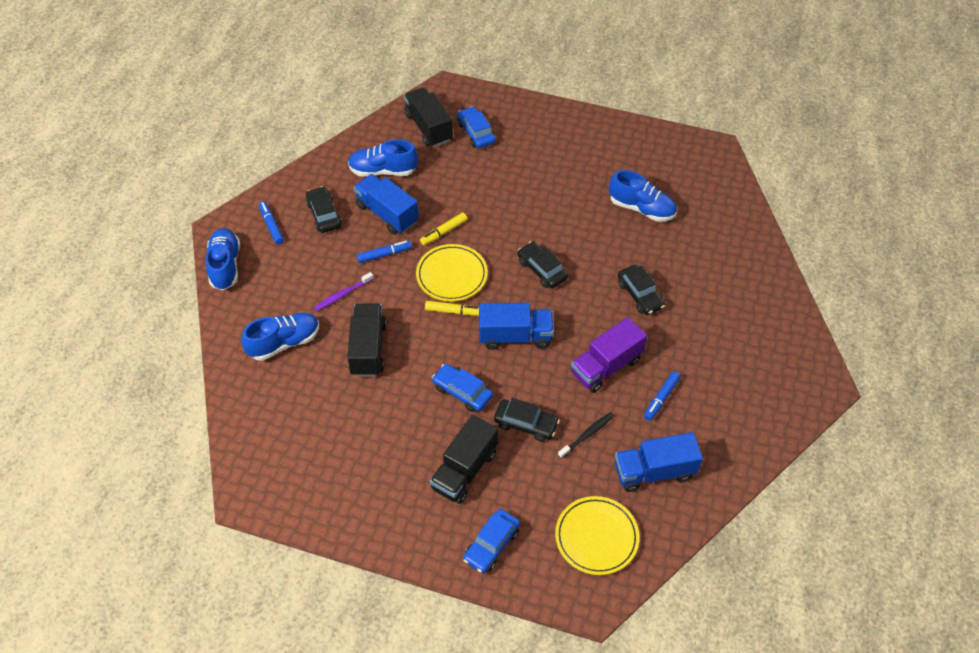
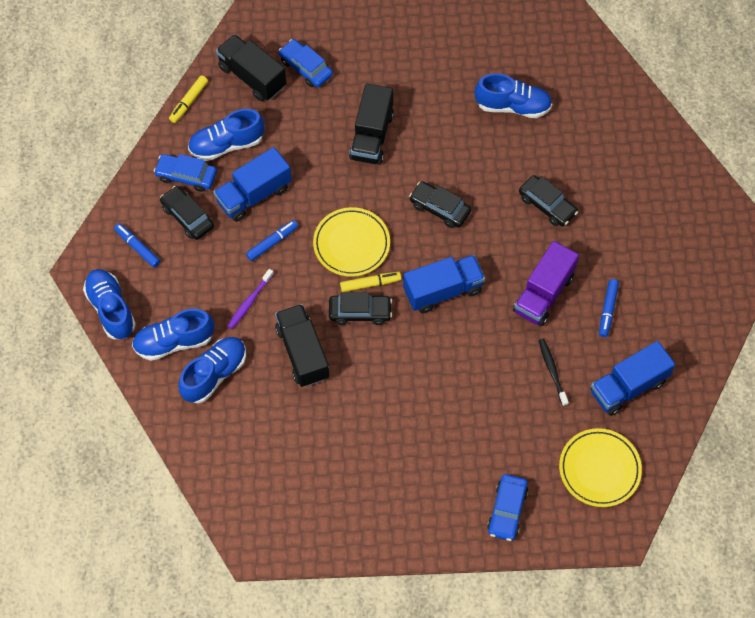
camera: 20 degrees left, 10 degrees up
blue truck [354,174,419,235] -> blue truck turned 60 degrees counterclockwise [214,147,292,222]
yellow marker [420,212,467,246] -> yellow marker moved to [169,75,208,123]
black truck [430,415,498,504] -> black truck moved to [349,83,394,165]
blue car [432,364,493,412] -> blue car moved to [154,154,217,192]
black car [494,398,560,442] -> black car moved to [329,292,392,325]
black toothbrush [558,412,614,459] -> black toothbrush turned 45 degrees counterclockwise [539,338,569,406]
none -> blue shoe [132,309,214,361]

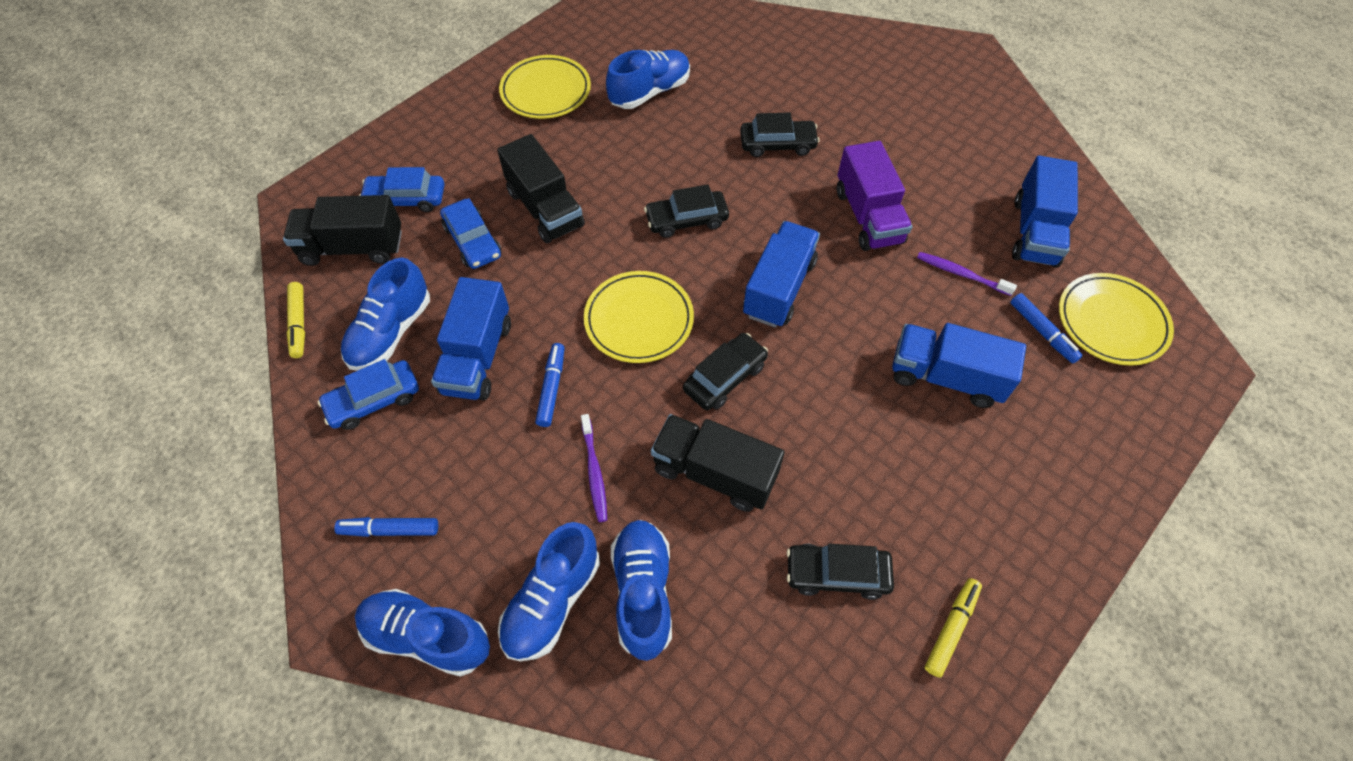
camera: 45 degrees left, 5 degrees down
black car [160,186,214,240] -> black car moved to [787,543,894,600]
yellow marker [340,272,401,292] -> yellow marker moved to [925,578,982,678]
blue car [487,474,528,541] -> blue car moved to [440,198,501,269]
black toothbrush [539,338,569,406] -> purple toothbrush [917,252,1017,296]
blue marker [599,279,619,337] -> blue marker moved to [1010,293,1082,364]
none -> yellow plate [499,55,591,119]
none -> blue truck [892,323,1026,408]

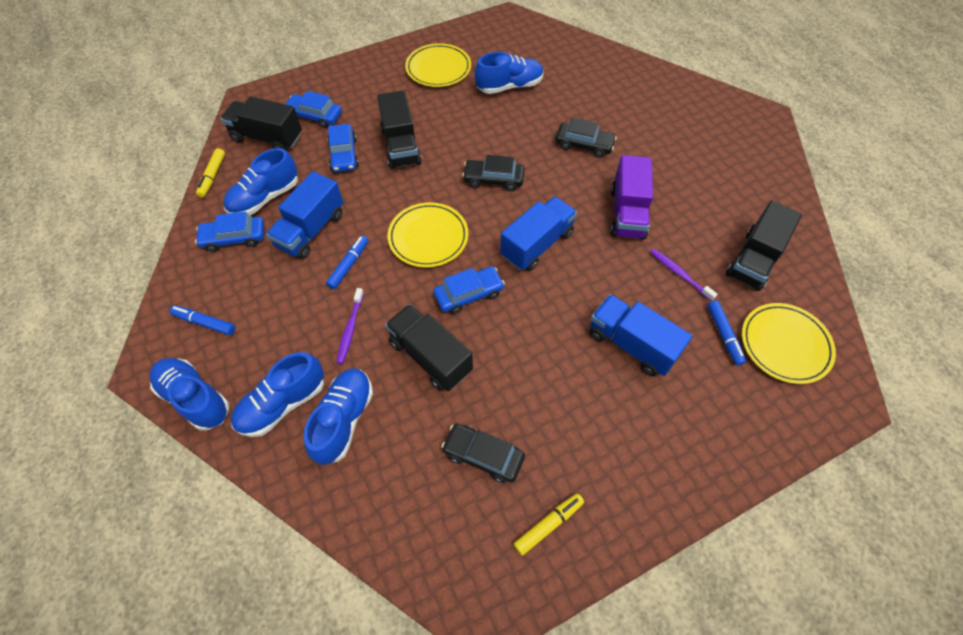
camera: 20 degrees right, 0 degrees up
black car [683,333,768,410] -> blue car [433,266,505,314]
blue truck [1012,156,1078,267] -> black truck [726,201,802,291]

